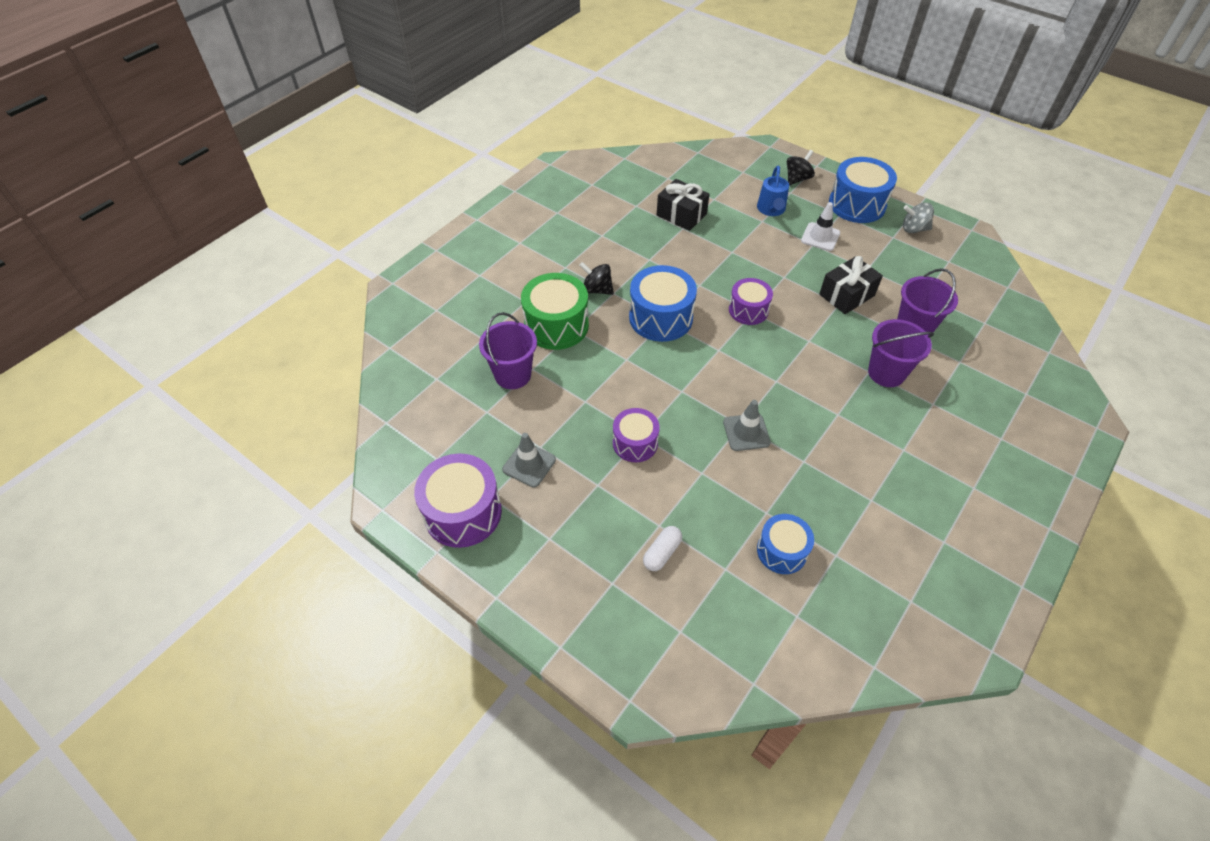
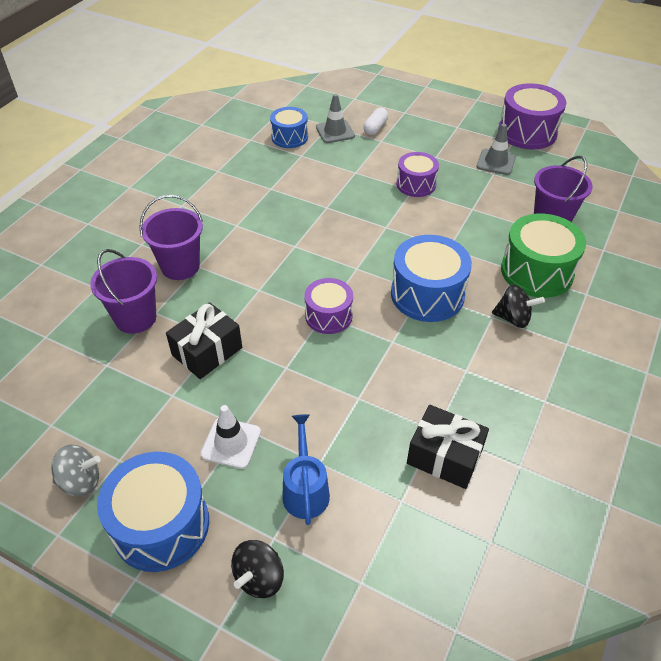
camera: 170 degrees right, 5 degrees down
grey traffic cone [723,400,771,451] -> grey traffic cone moved to [316,94,355,143]

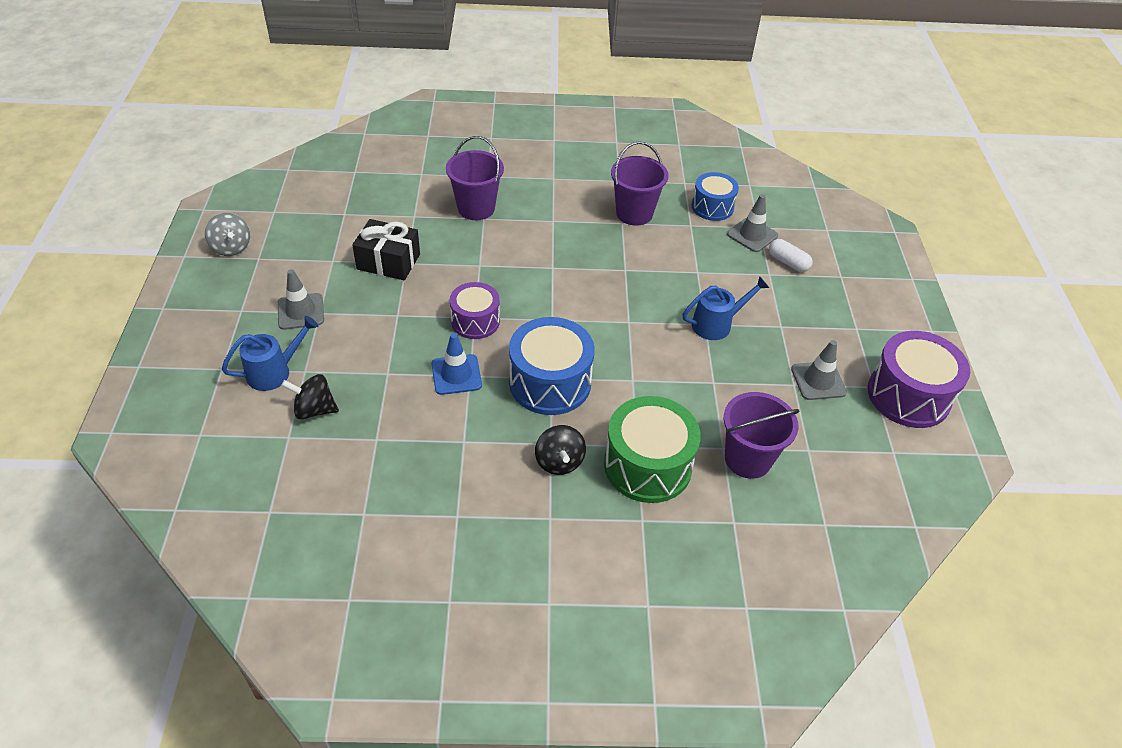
camera: 60 degrees right, 0 degrees up
purple bucket [90,249,157,334] -> purple bucket moved to [611,141,668,226]
blue drum [97,452,209,572] -> none
white traffic cone [200,405,261,469] -> grey traffic cone [278,269,324,330]
black spinning top [231,540,284,598] -> black spinning top moved to [281,374,339,419]
white capsule [363,108,388,135] -> white capsule turned 45 degrees clockwise [769,239,813,272]
purple drum [397,152,439,197] -> blue watering can [682,276,769,340]
black gift [407,405,489,489] -> none
none -> blue traffic cone [432,333,482,395]

